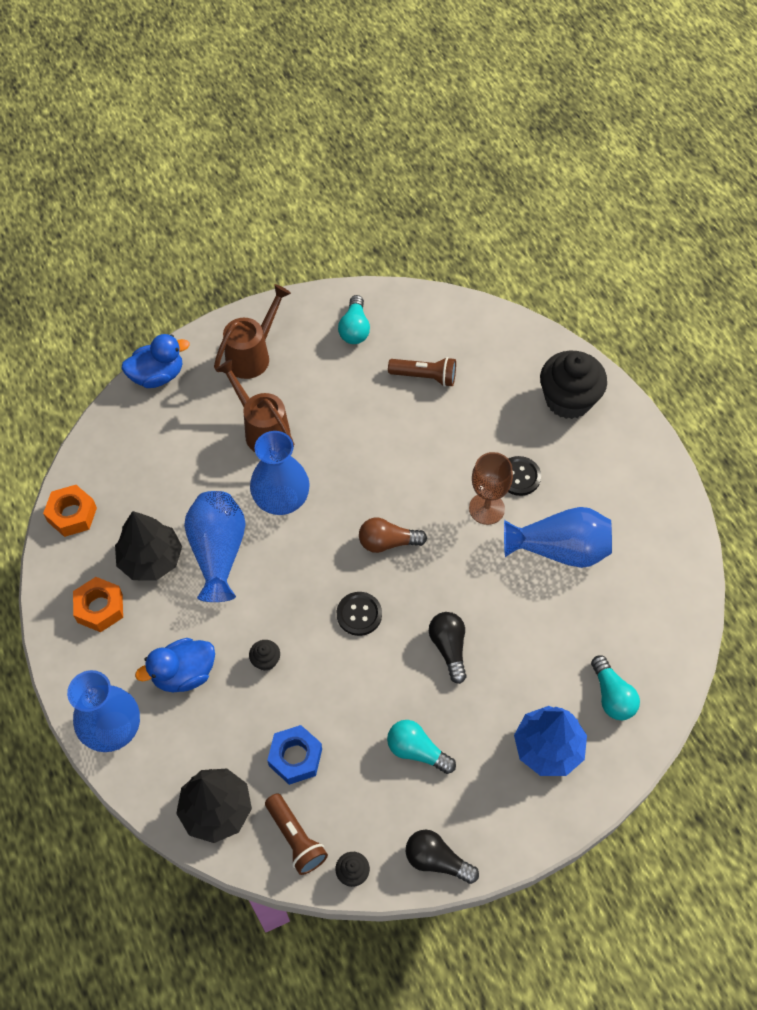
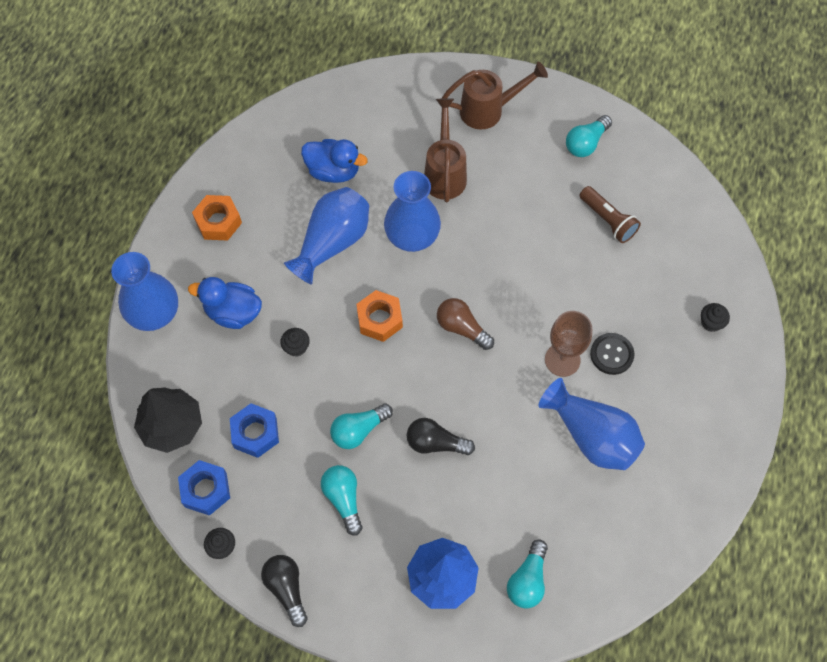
camera: 40 degrees right, 5 degrees up
orange nut [43,485,97,537] -> orange nut moved to [356,290,403,342]
black tree [115,511,182,581] -> none
blue duck [122,334,190,388] -> blue duck moved to [301,139,368,183]
brown flashlight [265,793,328,875] -> blue nut [178,460,230,516]
black button [337,592,382,636] -> none
black light bulb [429,612,467,684] -> black light bulb turned 105 degrees counterclockwise [407,418,475,455]
black cupcake [540,351,607,419] -> black cupcake [701,303,730,332], size x0.42
none -> turquoise light bulb [330,403,393,449]

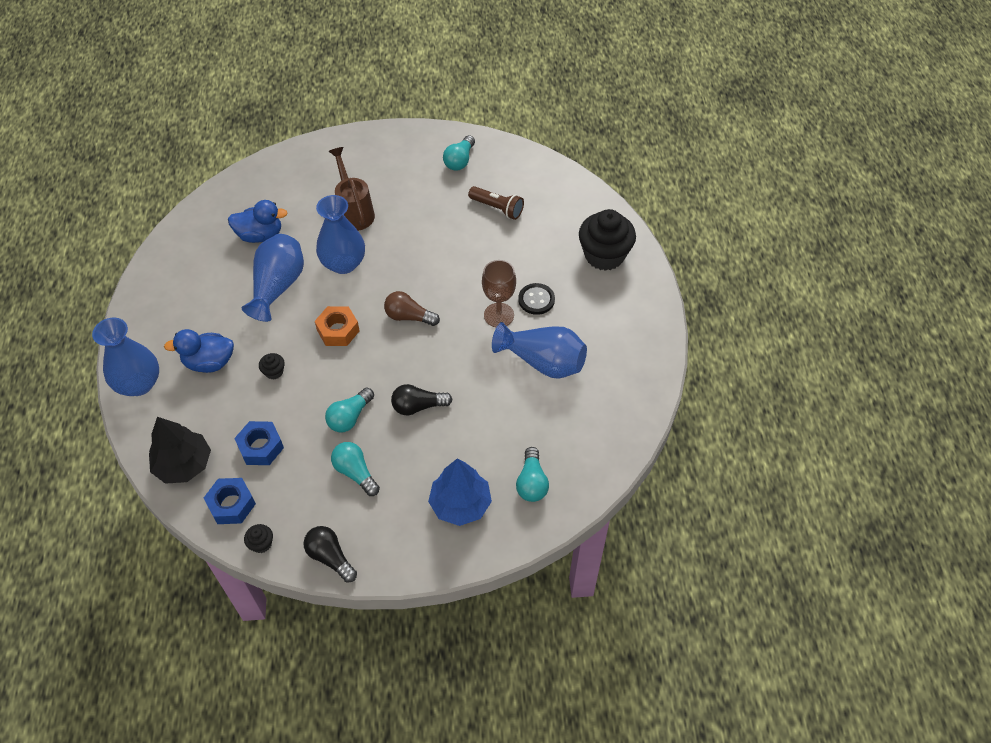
camera: 20 degrees left, 10 degrees down
orange nut [192,195,242,241] -> none
brown watering can [442,62,548,130] -> none
black cupcake [701,303,730,332] -> black cupcake [579,209,636,271], size x2.37

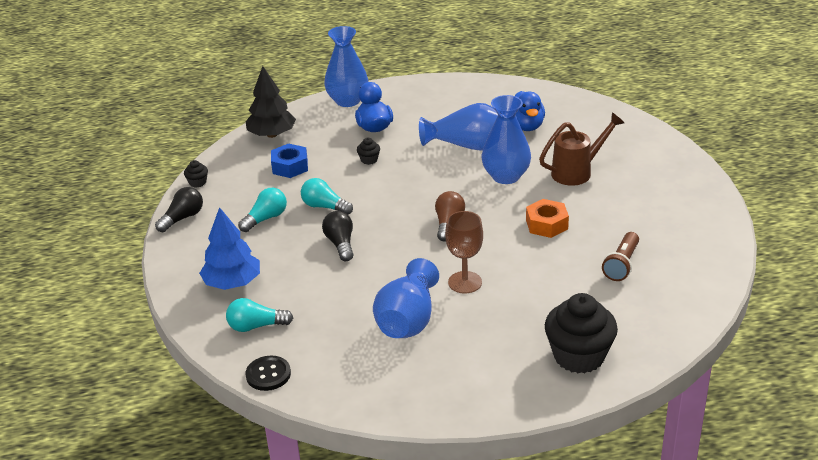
camera: 85 degrees right, 20 degrees down
blue nut [204,478,256,524] -> none
orange nut [315,306,360,346] -> orange nut moved to [526,199,569,238]
turquoise light bulb [443,135,475,171] -> none
black button [518,283,555,315] -> black button moved to [245,356,291,391]

